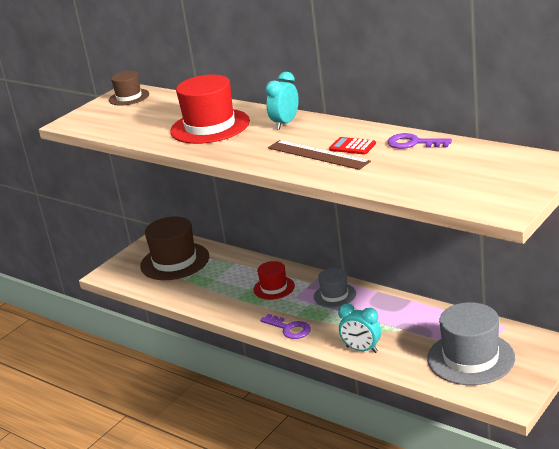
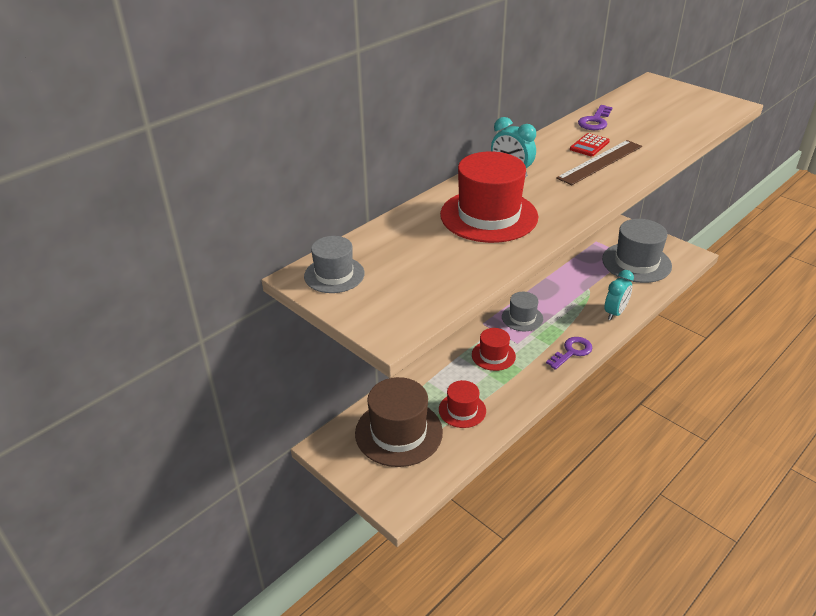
camera: 85 degrees left, 10 degrees up
brown hat [109,71,149,106] -> grey hat [304,236,365,293]
none -> red hat [439,380,486,428]

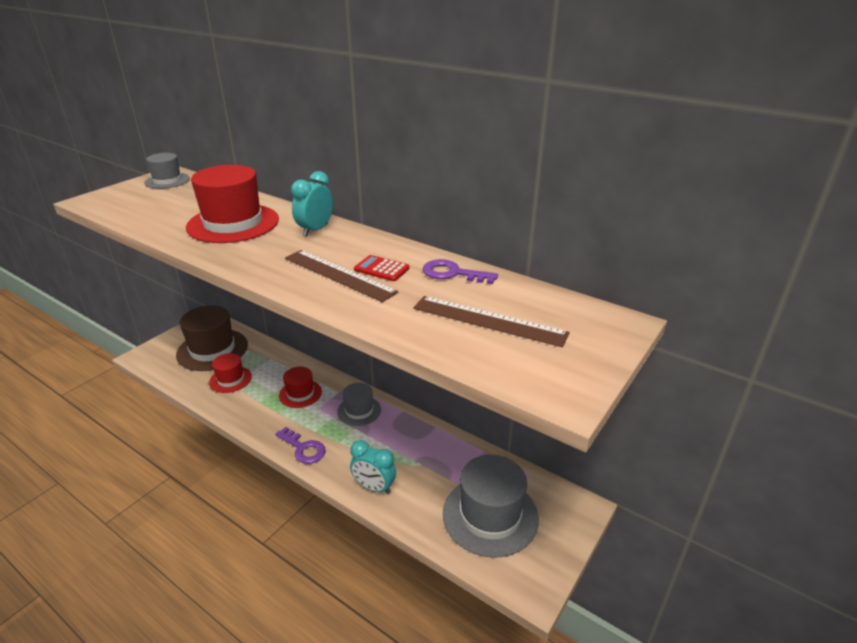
camera: 80 degrees right, 5 degrees down
none -> brown ruler [413,296,570,347]

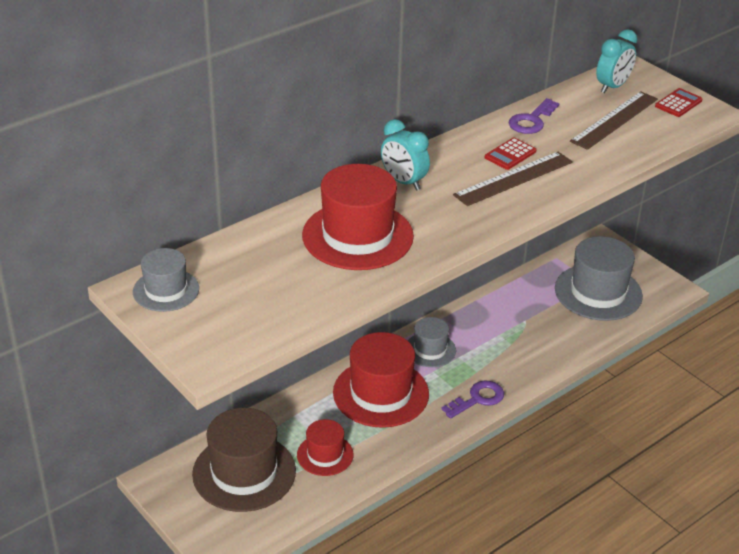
camera: 75 degrees left, 5 degrees up
red hat [279,367,322,408] -> red hat [333,332,429,428], size x1.79
turquoise clock [350,440,396,494] -> turquoise clock moved to [596,29,638,93]
none -> red calculator [655,88,703,117]

